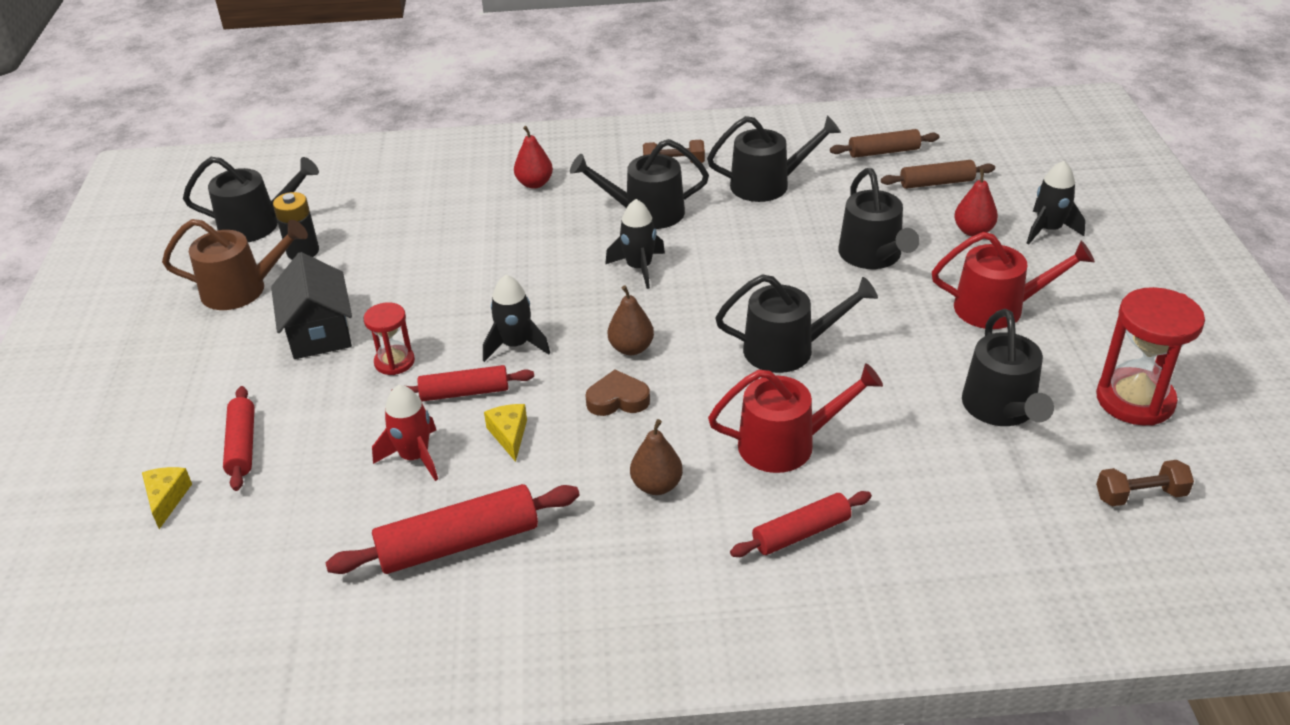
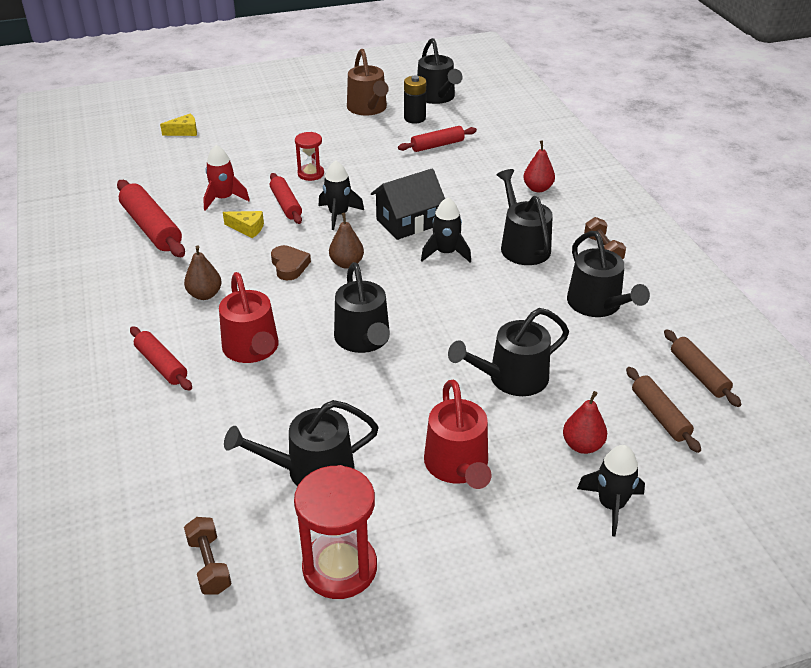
camera: 75 degrees right, 0 degrees up
red rolling pin [223,386,255,491] -> red rolling pin moved to [398,126,477,152]
black house [271,252,352,359] -> black house moved to [371,168,445,240]
yellow cheese [484,404,527,462] -> yellow cheese turned 45 degrees clockwise [223,211,264,238]

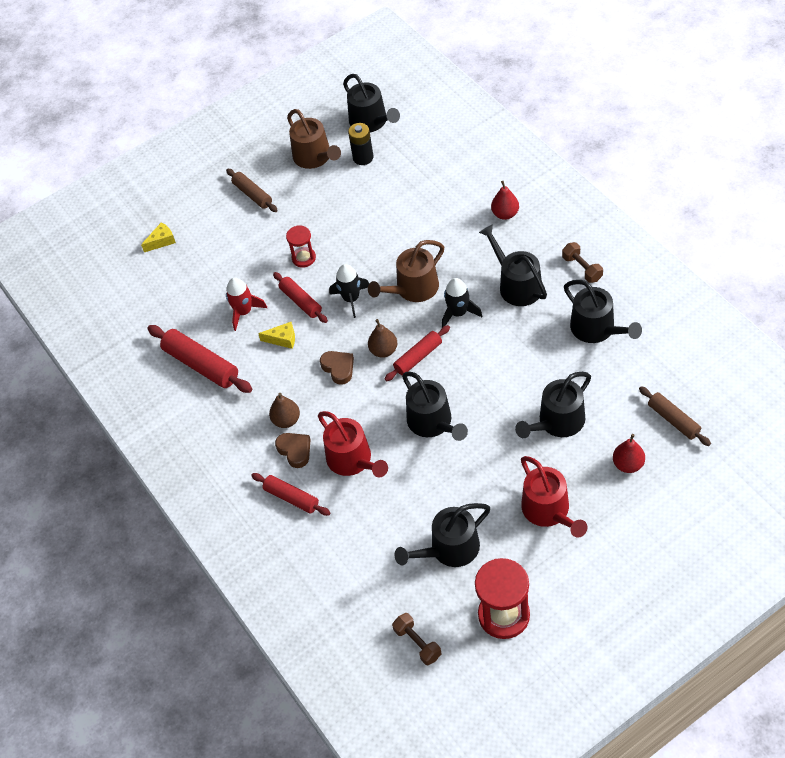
camera: 10 degrees left, 15 degrees up
black house [371,168,445,240] -> brown watering can [368,240,444,302]
red rolling pin [398,126,477,152] -> red rolling pin moved to [385,325,450,381]
black rocket [577,445,645,536] -> none
brown rolling pin [664,329,741,407] -> brown rolling pin moved to [226,169,278,212]
none -> brown heart [275,433,311,468]

